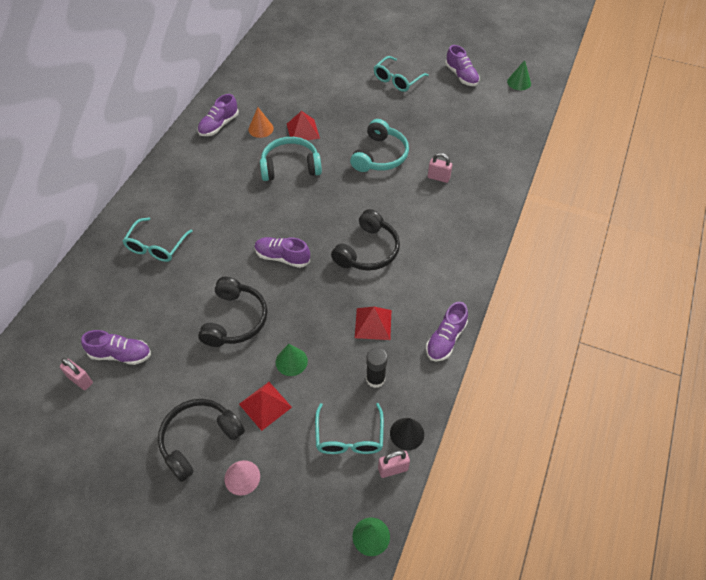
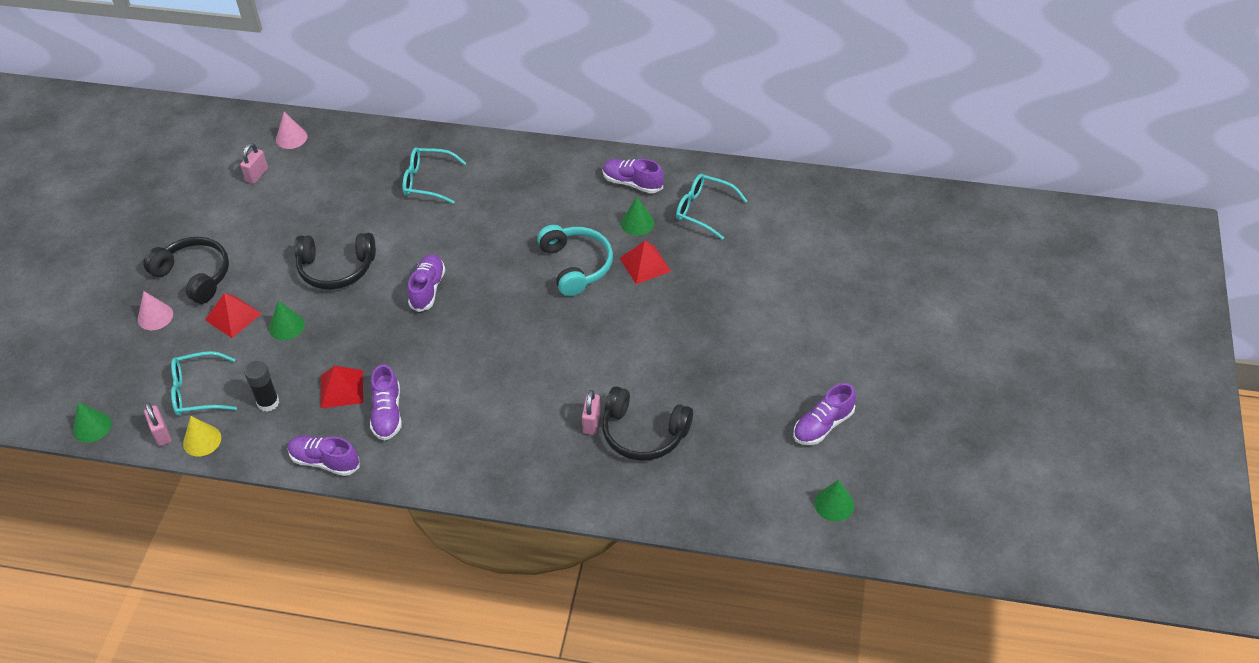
camera: 80 degrees right, 5 degrees down
purple shoe [81,330,151,365] -> purple shoe moved to [370,364,402,441]
orange cone [248,107,274,138] -> green cone [621,197,654,236]
black headphones [331,209,400,271] -> black headphones moved to [602,386,693,461]
turquoise headphones [350,119,409,172] -> none
turquoise glasses [374,56,429,92] -> turquoise glasses moved to [676,174,747,240]
black cone [390,418,424,450] -> yellow cone [183,416,221,456]
none -> pink cone [276,112,308,149]

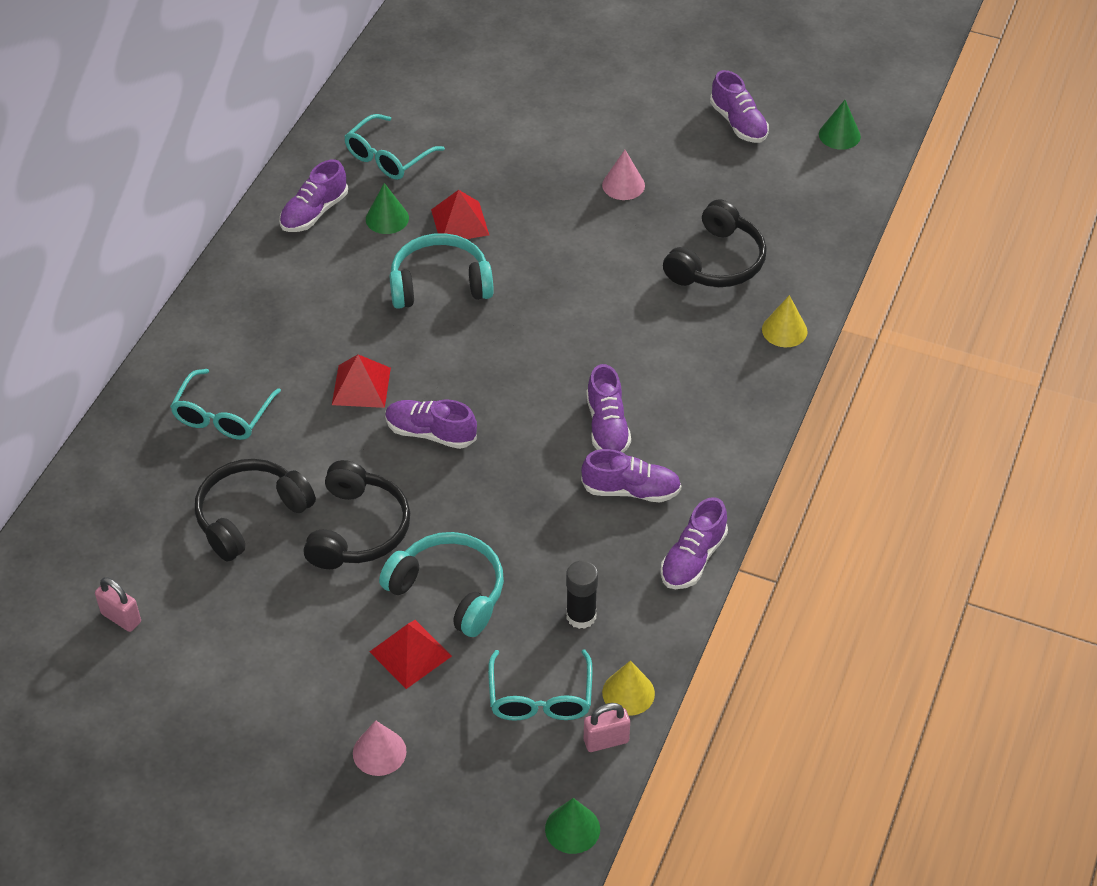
camera: 80 degrees left, 0 degrees up
black headphones [143,237,229,304] -> black headphones moved to [195,459,316,562]
green cone [269,301,305,340] -> turquoise headphones [379,532,504,637]
pink cone [276,112,308,149] -> pink cone moved to [602,150,645,200]
red pyramid [321,366,363,408] -> red pyramid moved to [332,354,391,408]
pink padlock [582,390,601,435] -> none
none -> purple shoe [586,364,631,453]
none -> yellow cone [762,295,808,347]

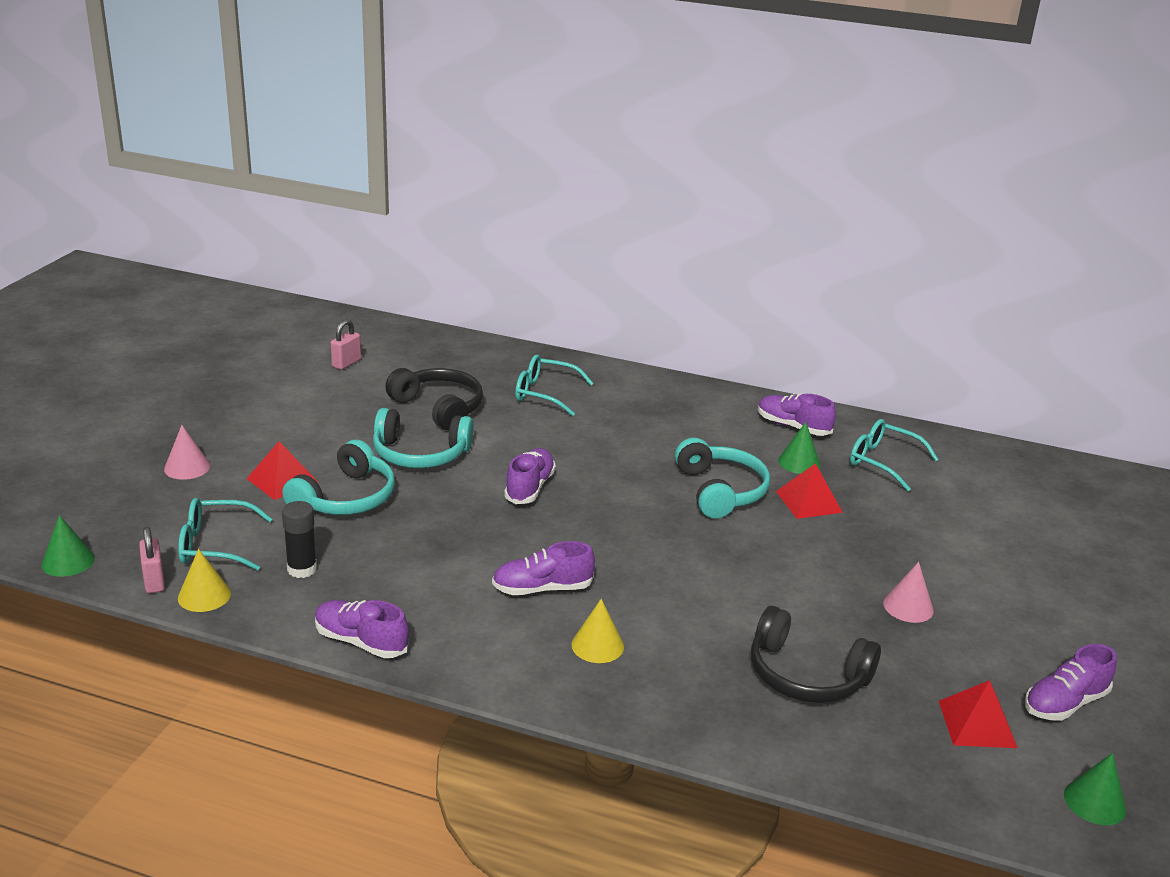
camera: 85 degrees right, 20 degrees down
black headphones [304,460,410,569] -> turquoise headphones [373,408,474,468]
red pyramid [332,354,391,408] -> red pyramid moved to [939,680,1017,748]
purple shoe [581,449,681,502] -> none
yellow cone [762,295,808,347] -> yellow cone moved to [571,599,624,663]

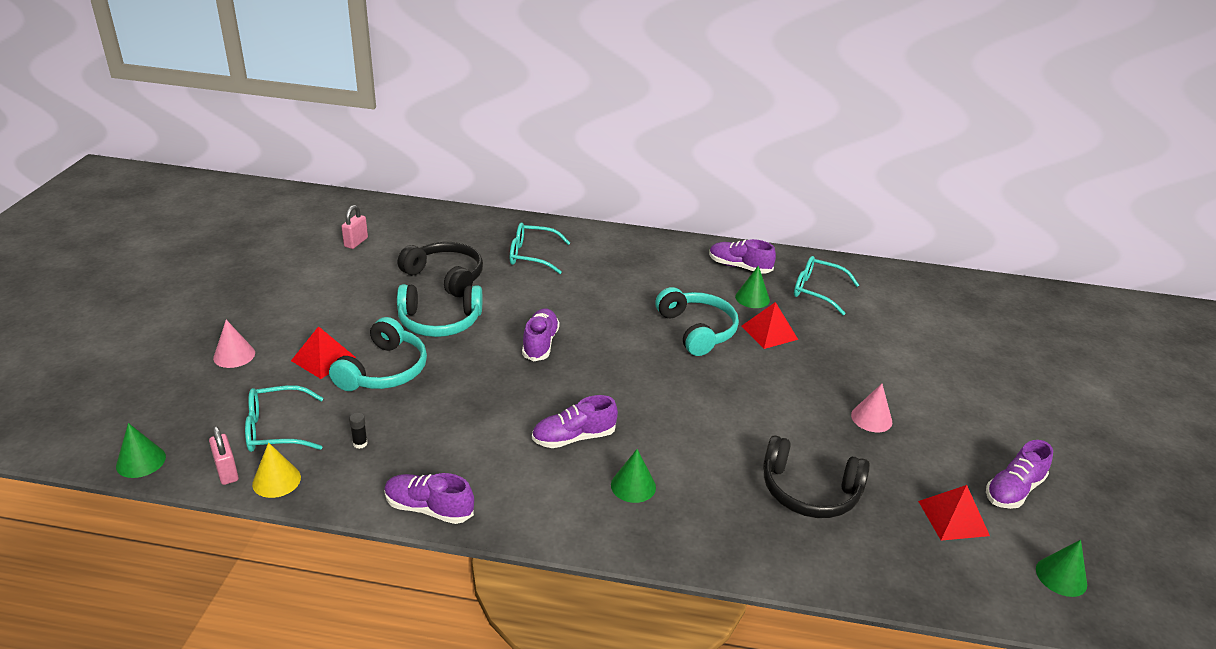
camera: 10 degrees left, 5 degrees up
black glue stick [282,501,317,578] -> black glue stick [349,413,368,449], size x0.55
yellow cone [571,599,624,663] -> green cone [611,449,656,503]

